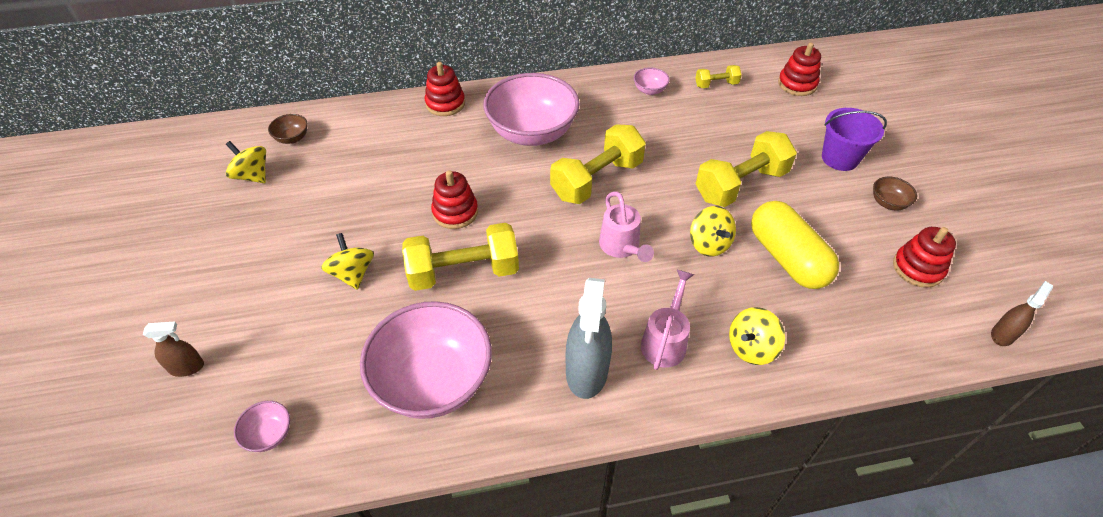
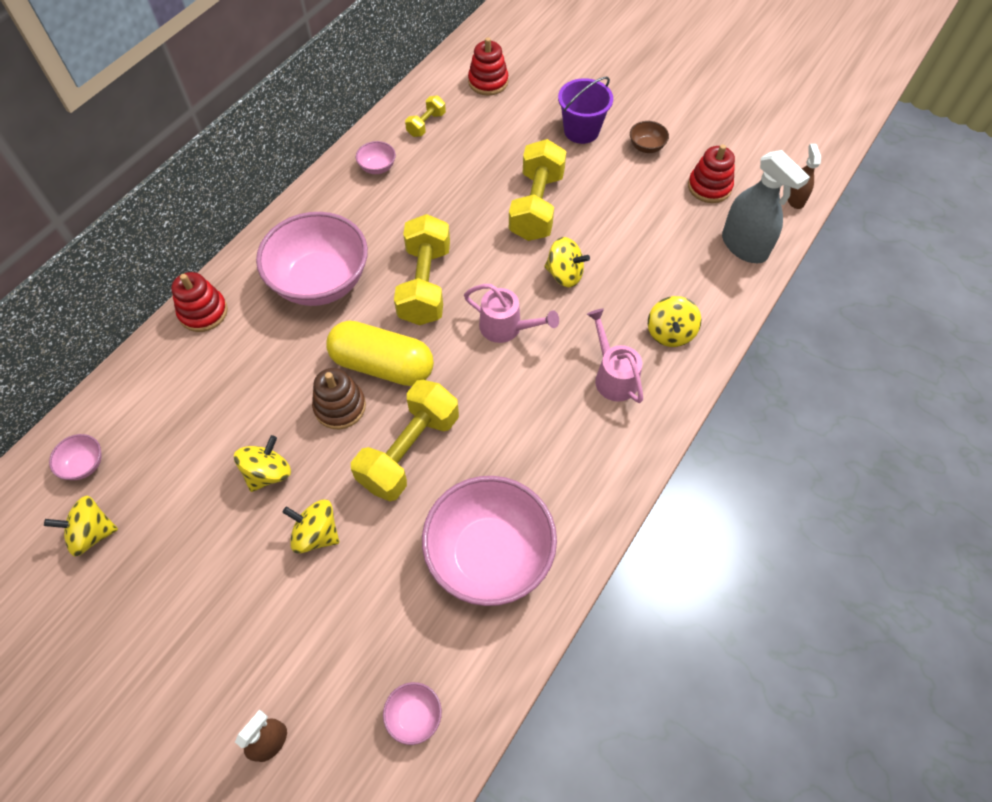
camera: 45 degrees left, 10 degrees up
brown bowl [268,114,308,144] -> pink bowl [49,434,102,480]
red stacking toy [431,170,478,229] -> brown stacking toy [312,368,366,430]
grey spray bottle [565,278,612,399] -> grey spray bottle moved to [722,150,810,263]
yellow capsule [751,201,839,289] -> yellow capsule moved to [327,321,434,386]
none -> yellow spinning top [234,435,291,492]

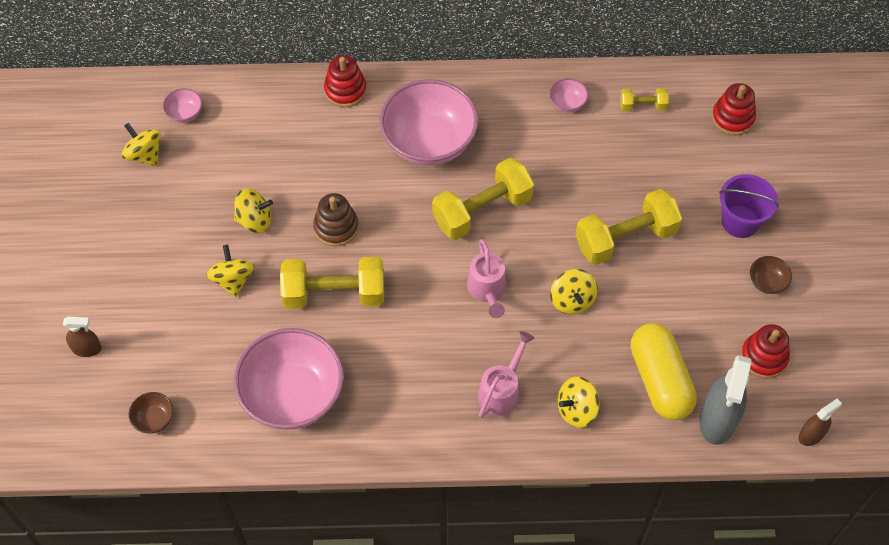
camera: 55 degrees right, 0 degrees up
yellow capsule [327,321,434,386] -> yellow capsule moved to [631,323,697,420]
pink bowl [383,682,442,745] -> brown bowl [129,392,173,434]

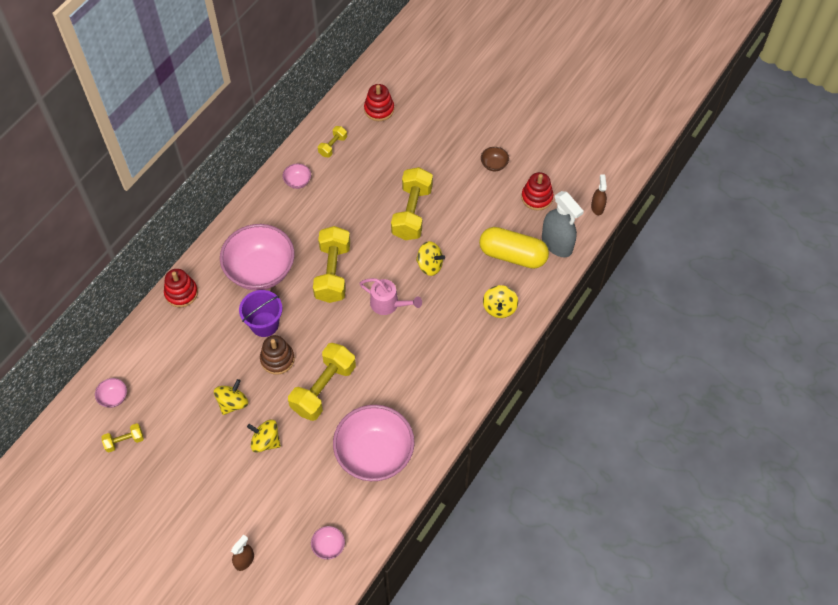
camera: 55 degrees left, 0 degrees up
yellow spinning top [121,123,161,166] -> yellow dumbbell [101,423,144,453]
brown bowl [129,392,173,434] -> pink bowl [311,526,345,560]
pink watering can [478,331,535,419] -> none
purple bucket [719,174,779,238] -> purple bucket moved to [239,290,282,337]

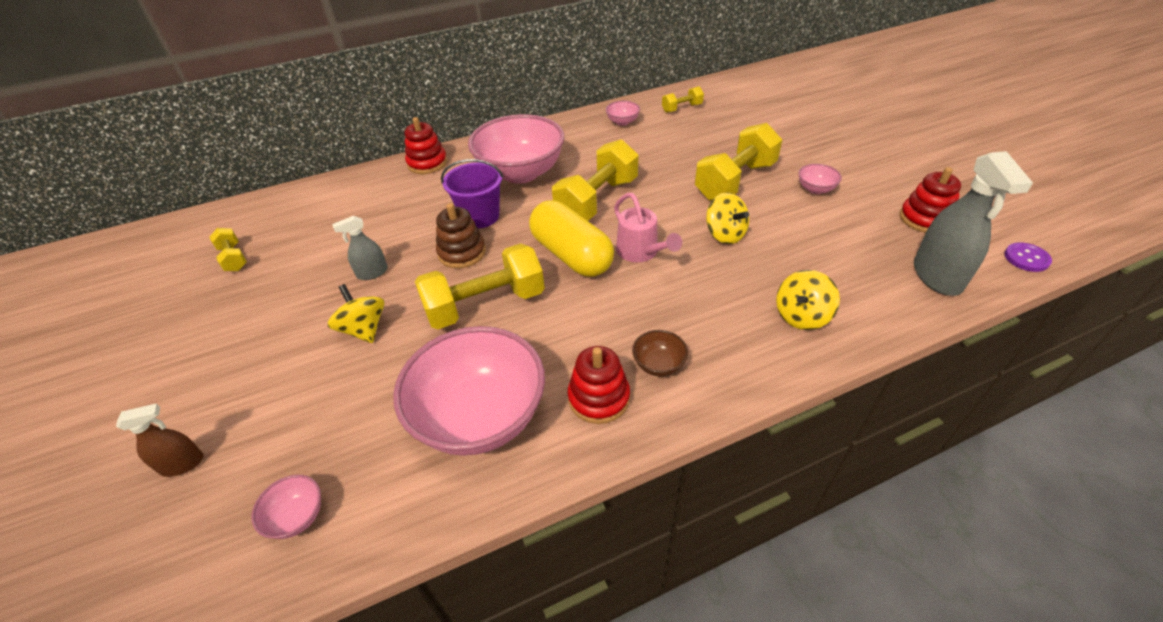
camera: 35 degrees right, 15 degrees down
pink bowl [95,378,127,408] -> pink bowl moved to [798,164,842,194]
yellow dumbbell [101,423,144,453] -> yellow dumbbell turned 45 degrees clockwise [209,228,247,271]
yellow spinning top [214,379,248,415] -> grey spray bottle [332,216,388,280]
red stacking toy [364,84,394,121] -> red stacking toy moved to [568,346,630,424]
yellow capsule [479,227,549,269] -> yellow capsule moved to [529,200,614,277]
brown bowl [481,147,509,172] -> brown bowl moved to [632,330,688,376]
brown spray bottle [591,175,607,215] -> purple button [1004,242,1052,272]

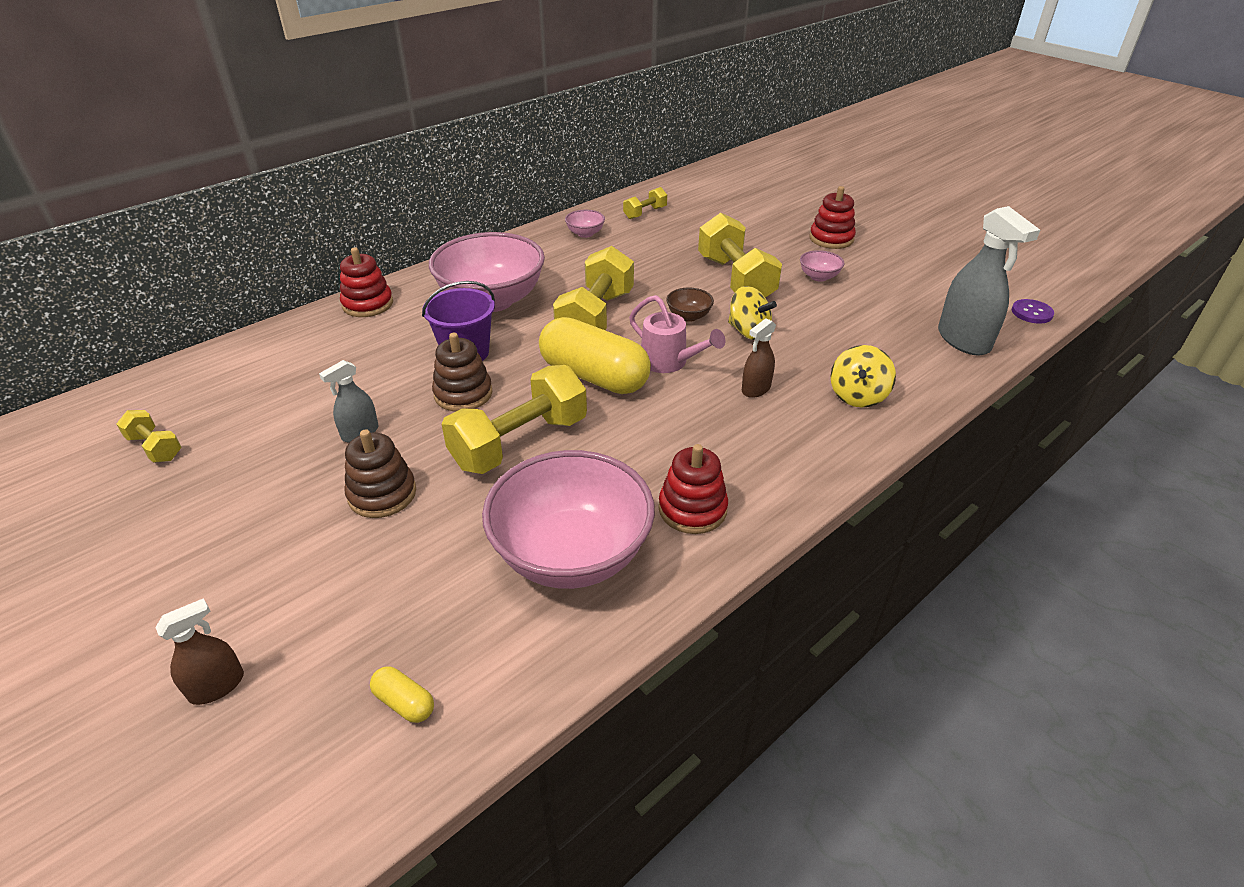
camera: 20 degrees left, 5 degrees down
pink bowl [251,475,321,539] -> yellow capsule [370,666,434,723]
yellow spinning top [328,284,385,343] -> brown stacking toy [344,429,416,518]
brown bowl [632,330,688,376] -> brown bowl moved to [666,288,714,322]
yellow dumbbell [695,123,782,201] -> yellow dumbbell turned 45 degrees counterclockwise [698,213,782,298]
red stacking toy [900,167,961,233] -> red stacking toy moved to [809,186,856,249]
none -> brown spray bottle [742,318,776,398]

